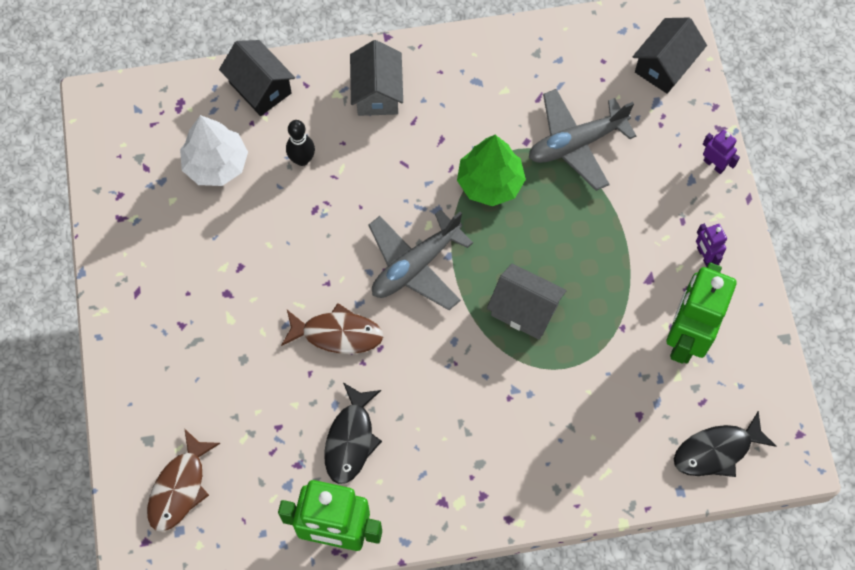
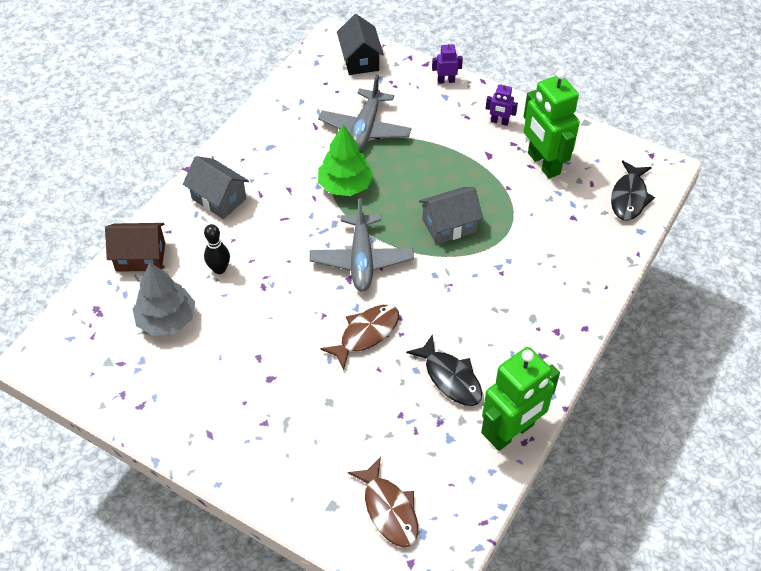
camera: 50 degrees left, 15 degrees down
white tree [180,115,248,186] -> grey tree [133,262,195,336]
black house [219,40,295,116] -> brown house [105,223,165,272]

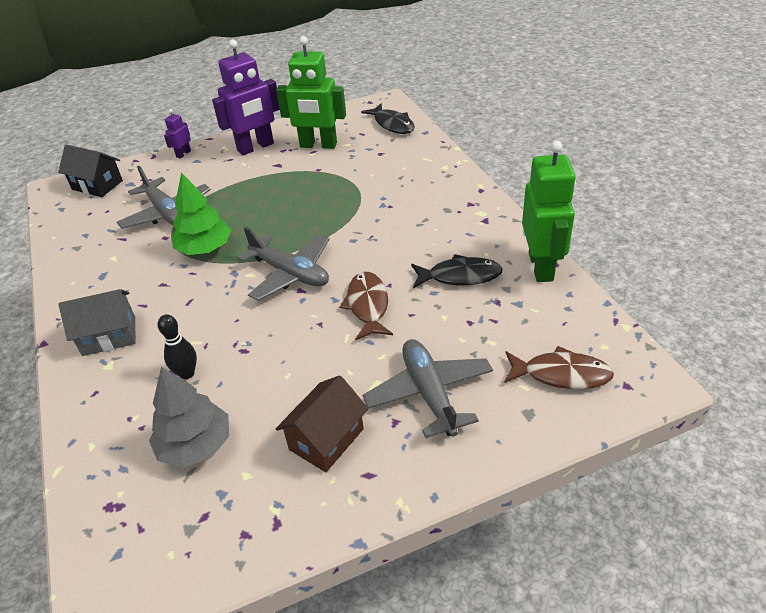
camera: 50 degrees left, 10 degrees down
brown house [105,223,165,272] -> brown house moved to [276,375,368,472]
grey house [419,187,483,245] -> none
purple robot [486,82,518,126] -> purple robot [212,39,280,155], size x2.23
none -> grey plane [363,339,493,438]

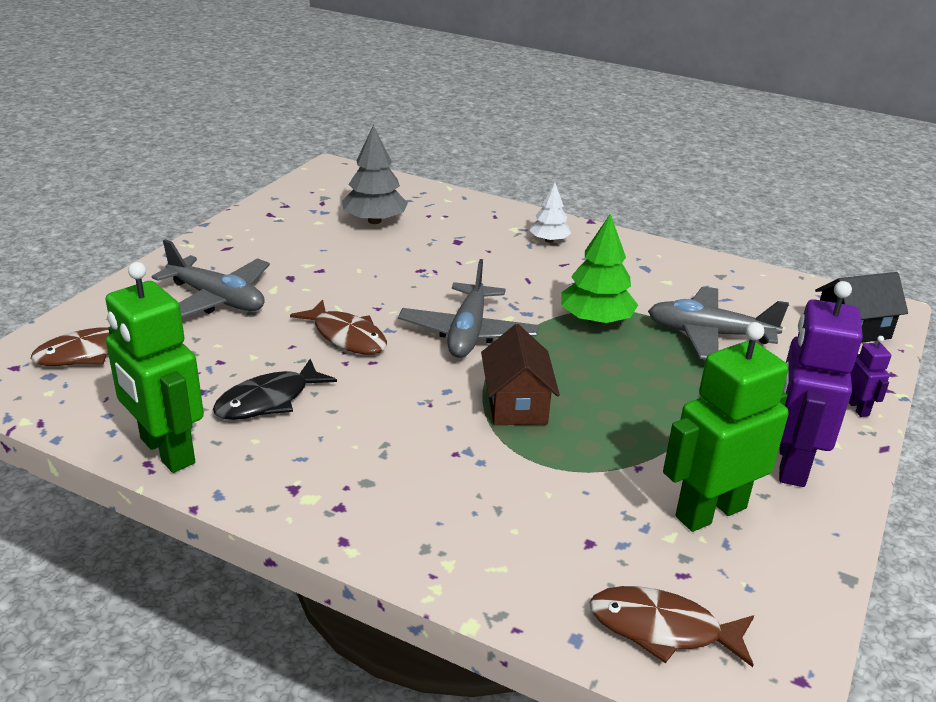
camera: 135 degrees right, 10 degrees down
grey house [59,289,136,356] -> white tree [529,183,571,243]
black bowling pin [158,314,197,379] -> none
grey plane [237,227,329,301] -> grey plane turned 75 degrees counterclockwise [398,259,539,358]
brown house [276,375,368,472] -> brown house moved to [481,324,560,425]
black fish [361,103,415,134] -> brown fish [589,586,754,667]

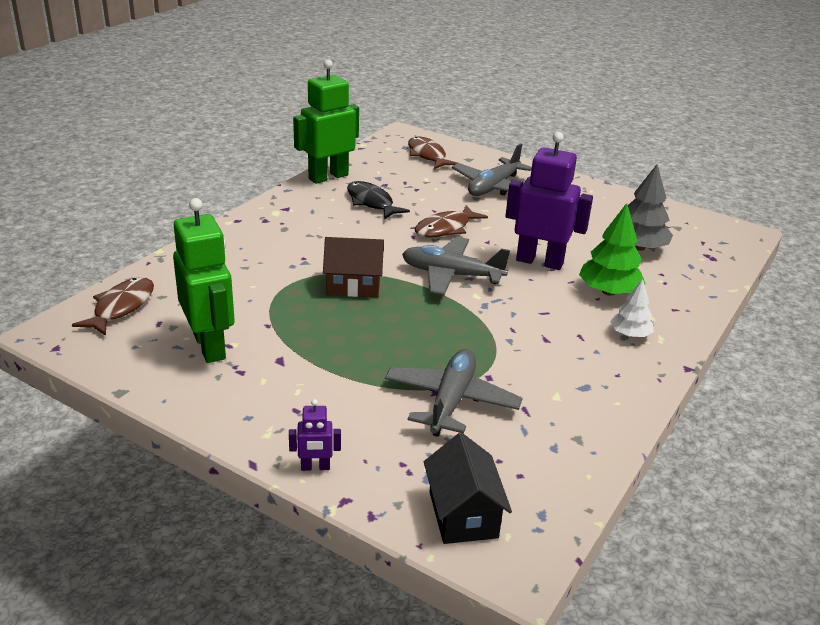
camera: 95 degrees right, 0 degrees up
green tree [561,214,638,325] -> green tree moved to [579,203,646,296]
purple robot [779,281,863,487] -> purple robot moved to [506,132,593,270]

